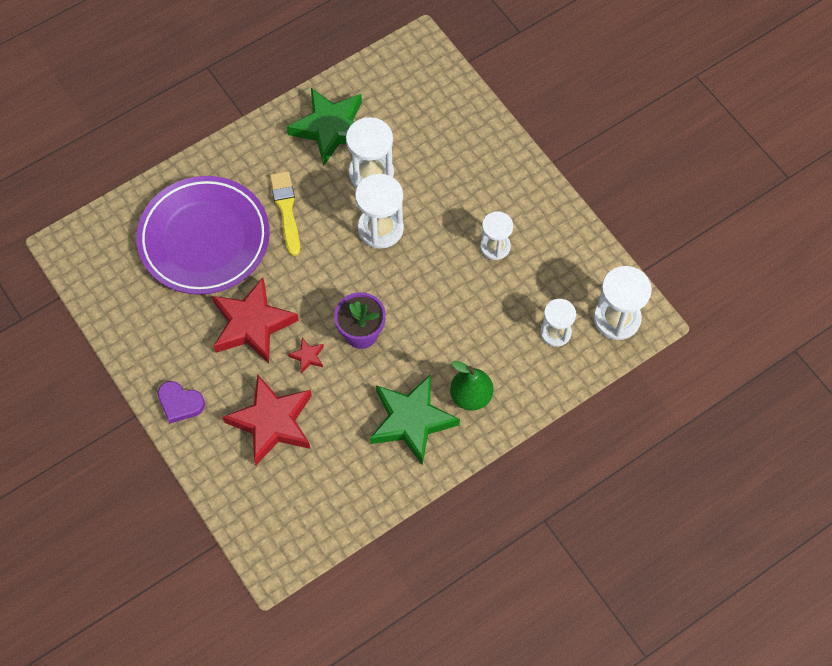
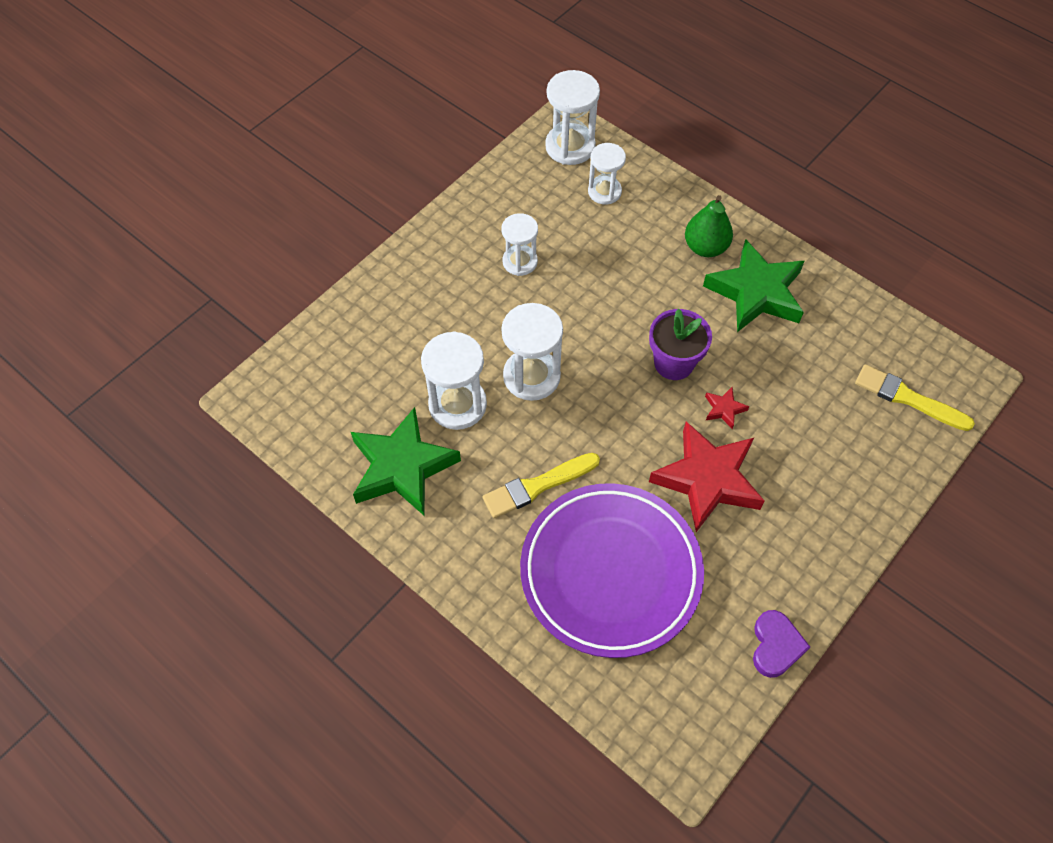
camera: 105 degrees left, 5 degrees down
purple heart [158,381,205,423] -> purple heart moved to [753,610,810,678]
red star [223,375,312,465] -> none
none -> yellow brush [855,364,975,431]

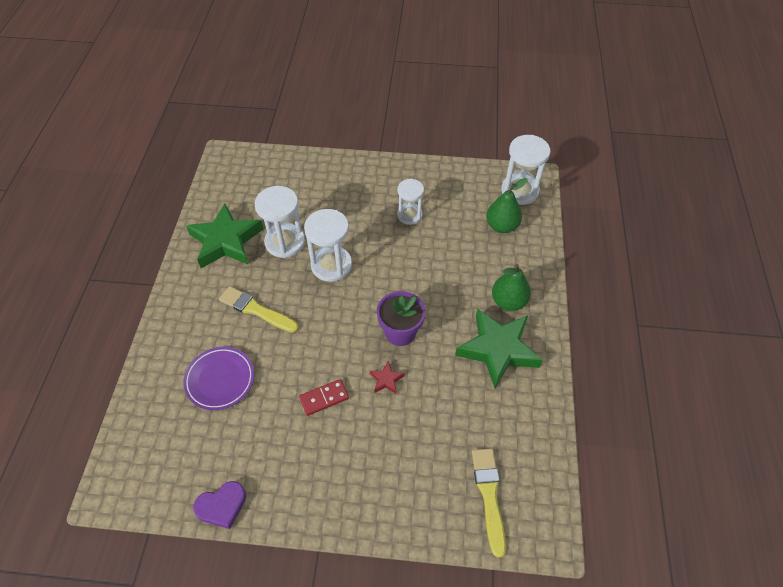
camera: 55 degrees right, 5 degrees down
purple plate [520,483,704,658] -> purple plate [183,347,254,410], size x0.53
white hourglass [588,143,626,204] -> green pear [486,178,528,233]
red star [649,421,765,532] -> red domino [299,379,349,416]

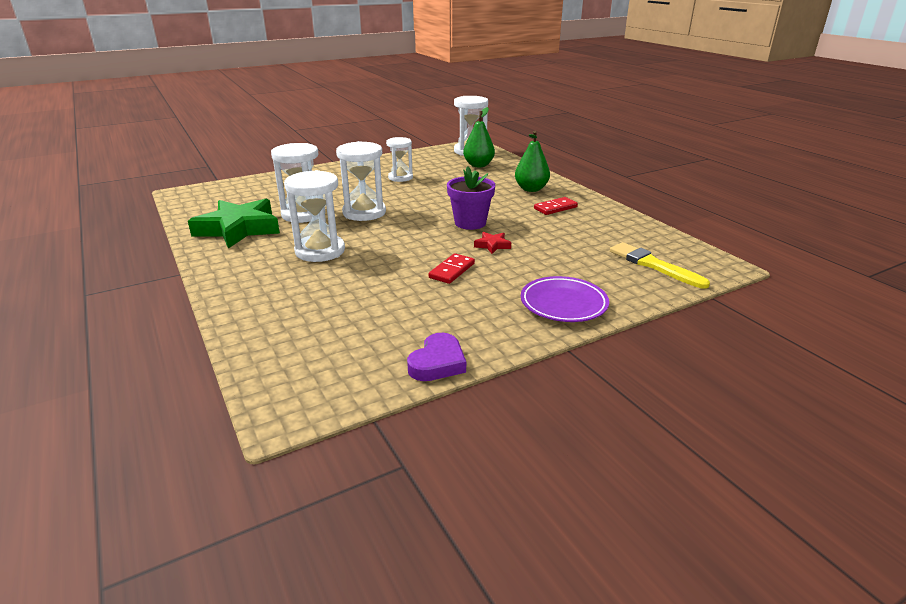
camera: 35 degrees left, 25 degrees down
purple plate [183,347,254,410] -> purple plate moved to [521,276,609,322]
yellow brush [219,286,299,333] -> white hourglass [284,170,345,262]
green star [455,308,543,388] -> red domino [534,197,578,215]

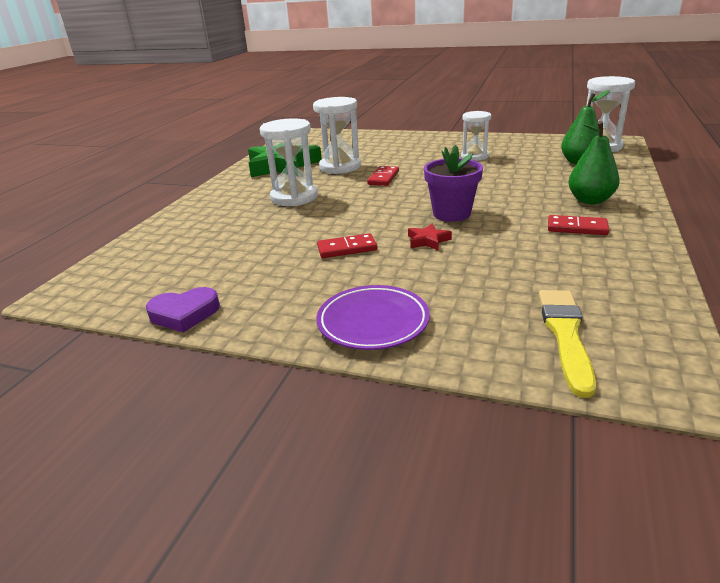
camera: 50 degrees right, 0 degrees up
white hourglass [336,141,386,221] -> red domino [367,166,399,186]

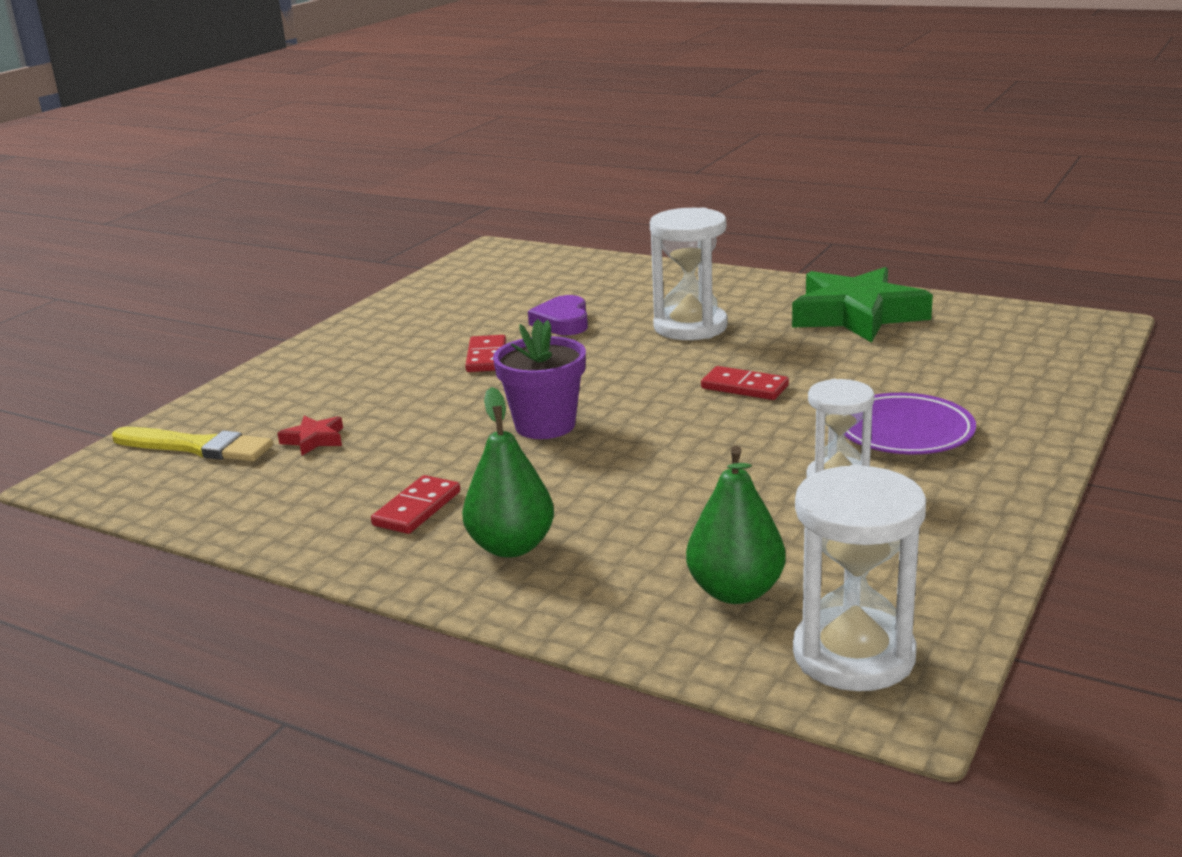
camera: 100 degrees right, 5 degrees down
purple heart [146,287,220,333] -> purple heart moved to [528,295,588,335]
white hourglass [313,97,361,174] -> none
purple plate [316,285,430,350] -> purple plate moved to [844,393,976,454]
red star [408,224,452,250] -> red star moved to [278,416,343,456]

